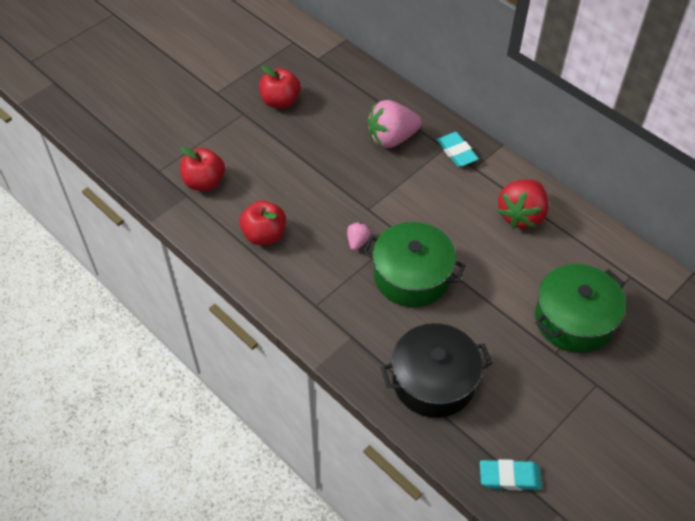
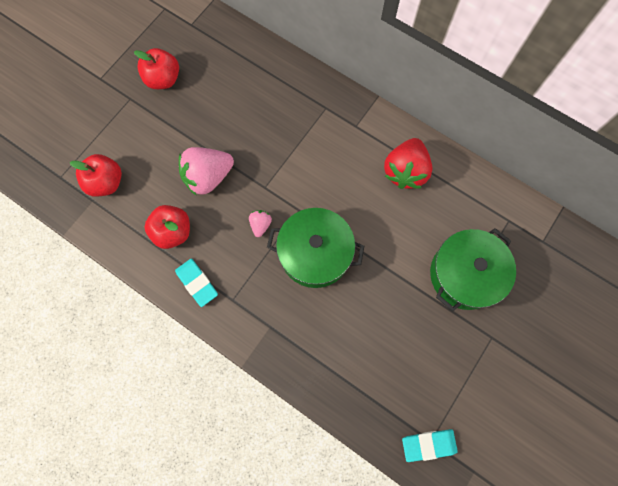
camera: 10 degrees left, 20 degrees up
pink strawberry [368,100,422,148] -> pink strawberry moved to [179,147,234,196]
black pot [381,323,492,418] -> none
turquoise eraser [437,132,479,167] -> turquoise eraser moved to [175,259,218,307]

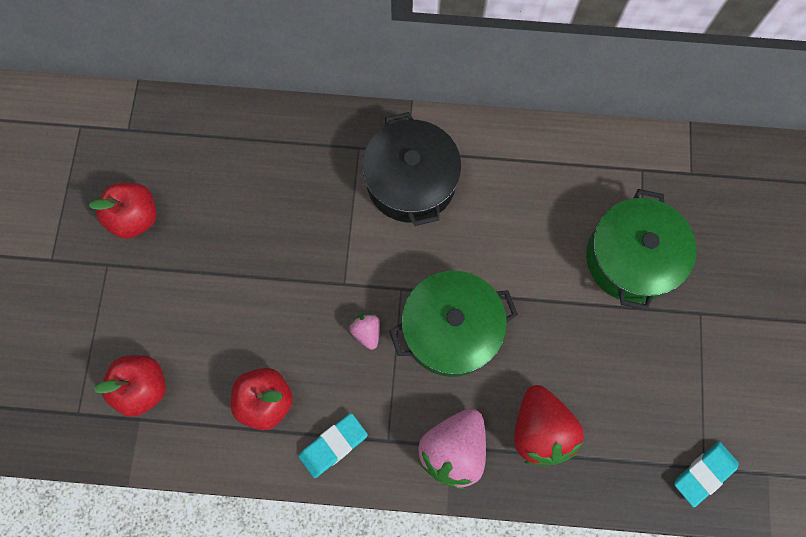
camera: 30 degrees left, 0 degrees up
turquoise eraser [175,259,218,307] -> turquoise eraser turned 60 degrees counterclockwise [298,413,368,478]
pink strawberry [179,147,234,196] -> pink strawberry moved to [417,409,486,490]
red strawberry [384,138,433,189] -> red strawberry moved to [514,385,584,465]
none -> black pot [362,112,461,226]

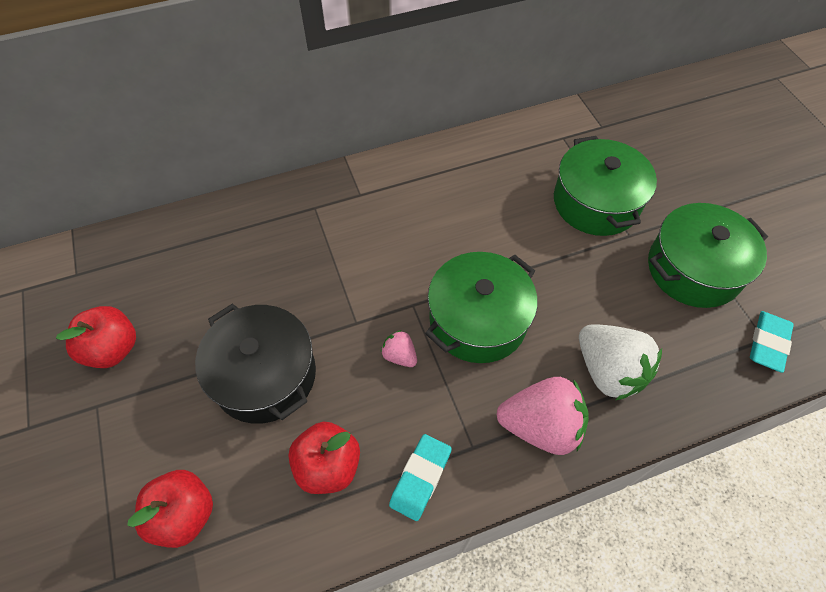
camera: 25 degrees left, 15 degrees down
black pot [362,112,461,226] -> black pot moved to [195,304,316,424]
pink strawberry [417,409,486,490] -> pink strawberry turned 90 degrees counterclockwise [496,377,589,455]
red strawberry [514,385,584,465] -> white strawberry [579,324,662,400]
none -> green pot [648,203,768,308]

